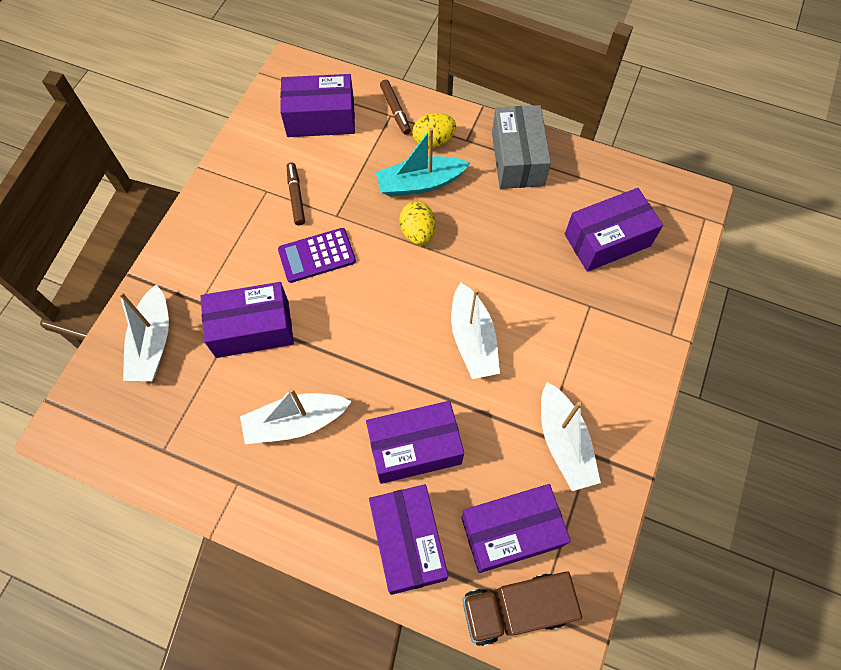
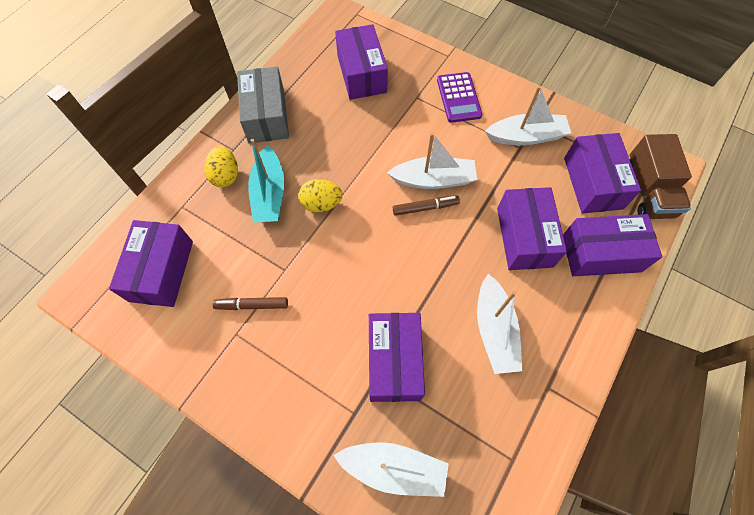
camera: 80 degrees left, 0 degrees up
purple calculator [278,228,356,283] -> purple calculator moved to [437,72,482,123]
brown marker [380,80,411,135] -> brown marker moved to [393,196,460,216]
grey box [492,105,551,189] -> grey box turned 75 degrees clockwise [237,66,289,144]

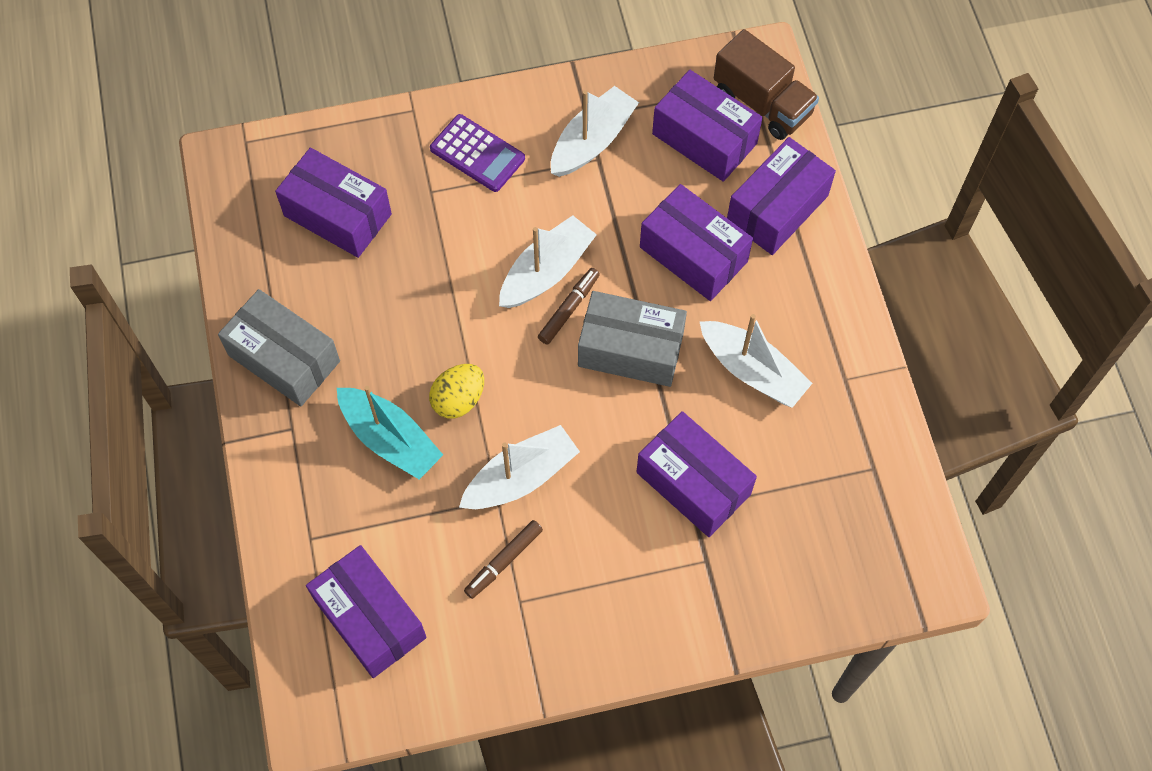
camera: 45 degrees left, 0 degrees up
yellow egg [204,146,238,187] -> none
white boat [333,442,449,497] -> white boat moved to [459,425,580,509]
none -> grey box [578,291,687,387]

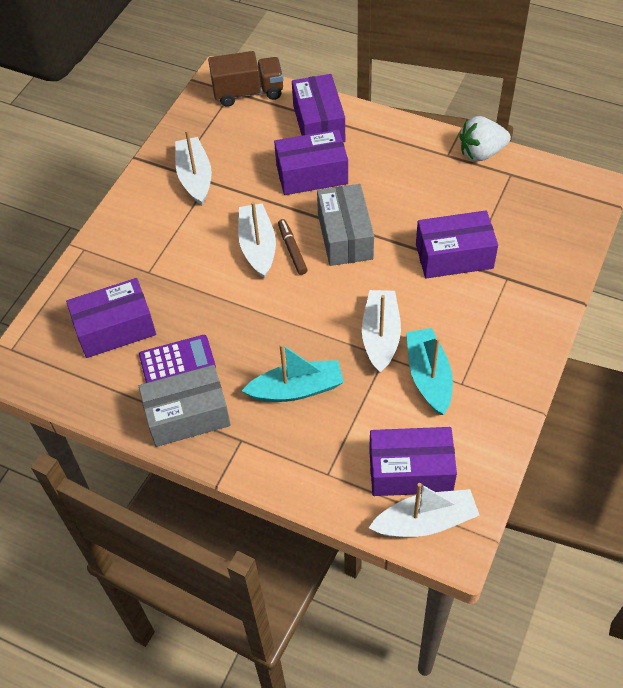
camera: 50 degrees left, 10 degrees down
yellow egg [429,364,484,419] -> none
purple calculator [430,114,525,192] -> purple calculator moved to [139,335,216,383]
brown marker [464,520,543,599] -> turquoise boat [406,328,453,415]
grey box [578,291,687,387] -> grey box turned 60 degrees counterclockwise [317,184,374,266]
purple box [652,70,763,182] -> none
white boat [699,314,812,408] -> white boat moved to [369,483,480,537]
none -> white strawberry [459,116,511,161]

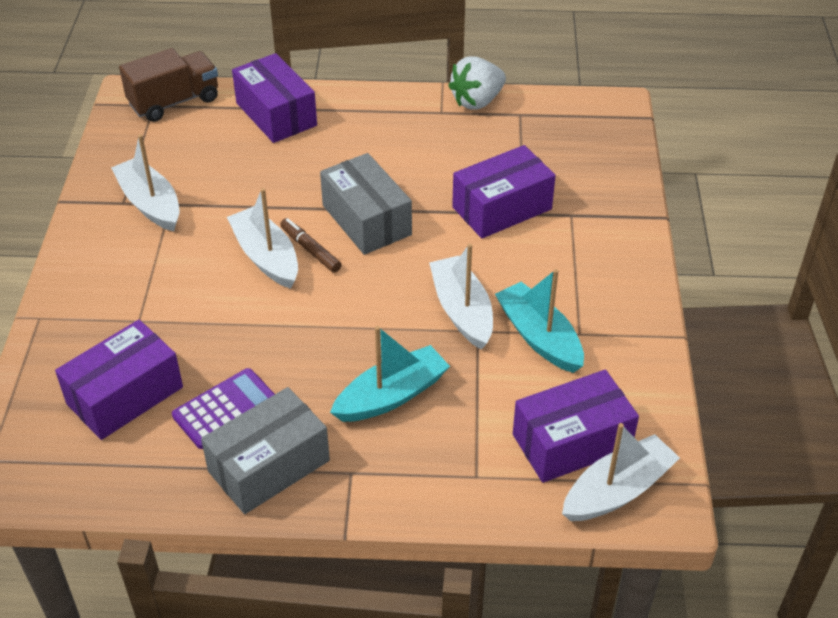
camera: 25 degrees left, 10 degrees down
purple box [274,130,348,195] -> none

